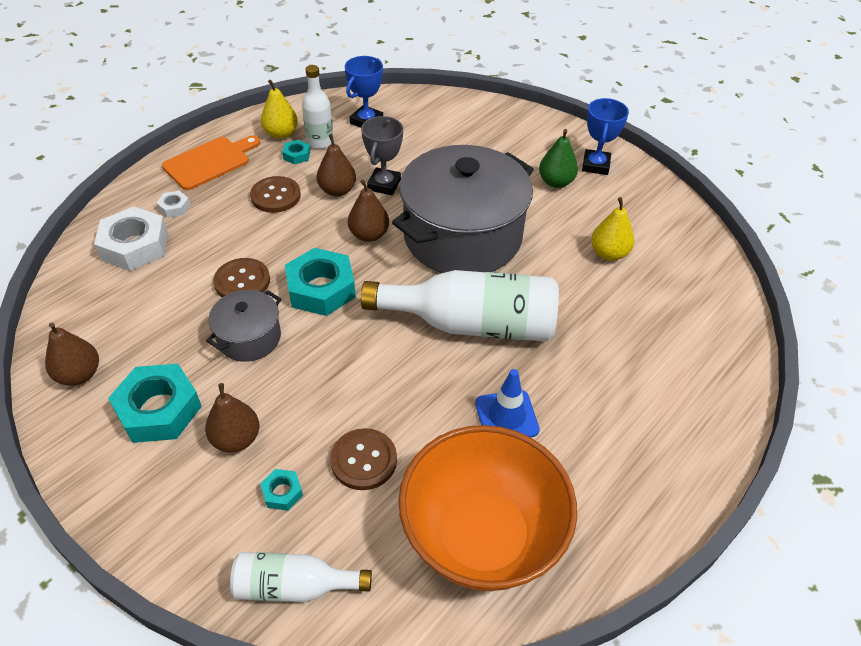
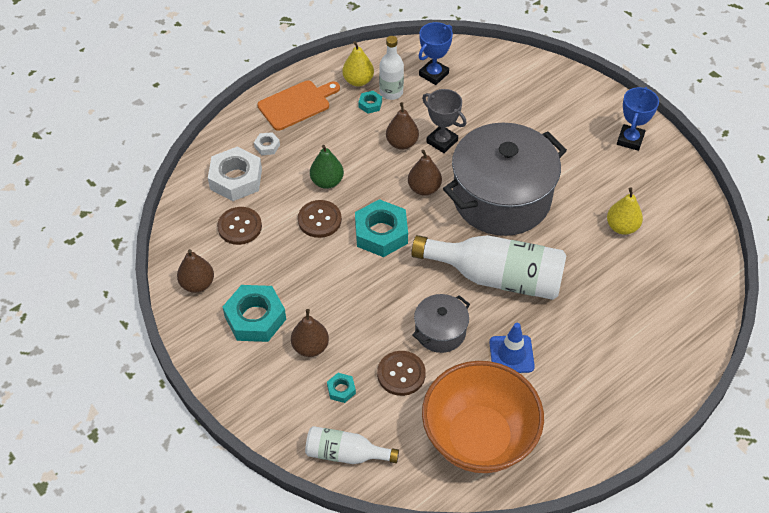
camera: 10 degrees right, 5 degrees up
grey pot [206,290,281,362] -> grey pot moved to [412,294,470,353]
brown button [250,176,301,213] -> brown button moved to [217,207,262,245]
grey trophy [361,116,403,195] -> grey trophy turned 75 degrees counterclockwise [422,89,467,153]
green pear [539,129,578,188] -> green pear moved to [310,145,344,189]

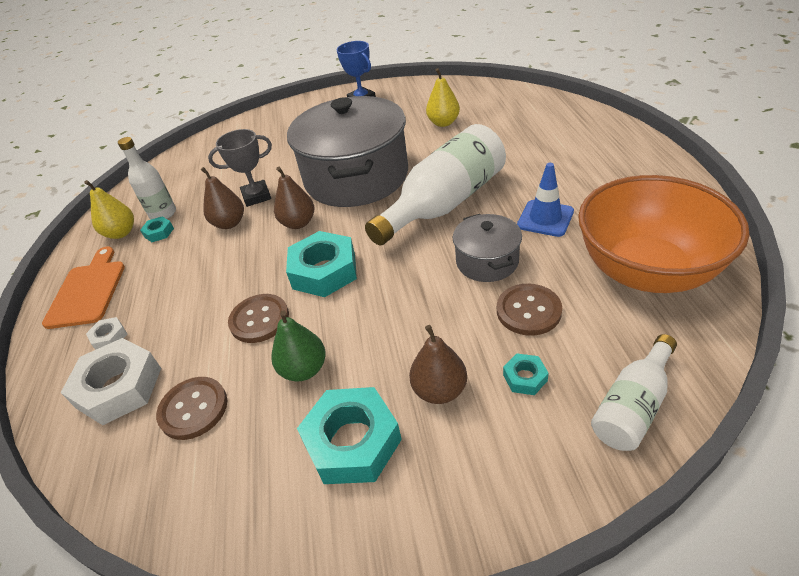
camera: 55 degrees left, 10 degrees down
brown pear [177,249,214,293] -> none
green pear [310,145,344,189] -> green pear moved to [271,310,326,382]
blue trophy [419,22,453,85] -> none

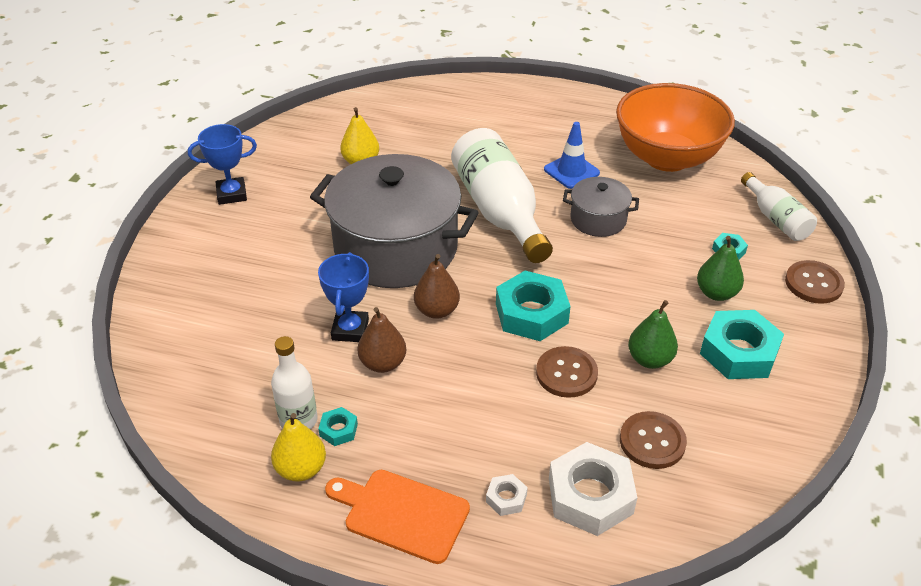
camera: 70 degrees left, 0 degrees up
grey trophy [208,129,272,207] -> blue trophy [318,252,369,342]
brown pear [409,325,467,404] -> green pear [697,236,744,301]
brown button [497,284,562,336] -> brown button moved to [785,260,845,304]

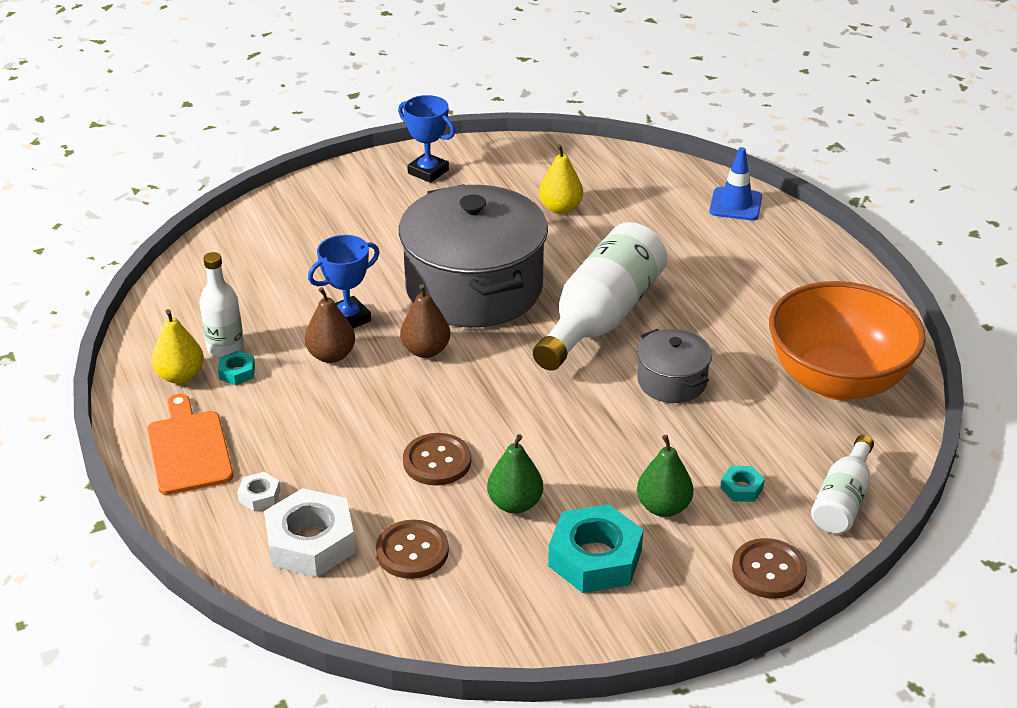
camera: 50 degrees right, 5 degrees down
turquoise nut [496,271,571,341] -> none
blue traffic cone [544,122,600,189] -> blue traffic cone moved to [709,147,762,221]

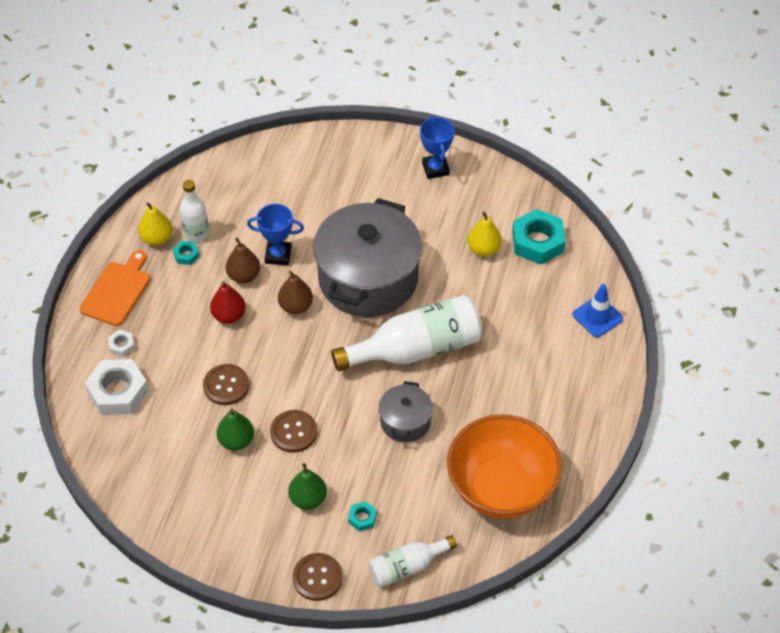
camera: 40 degrees right, 15 degrees up
brown button [376,520,449,579] -> brown button moved to [270,410,317,453]
turquoise nut [548,504,643,593] -> turquoise nut moved to [512,209,566,264]
none -> red pear [210,281,246,324]

